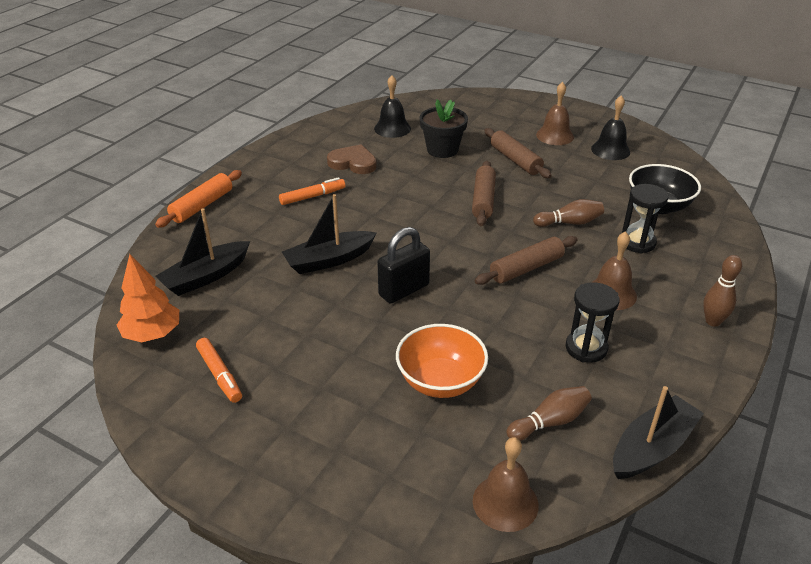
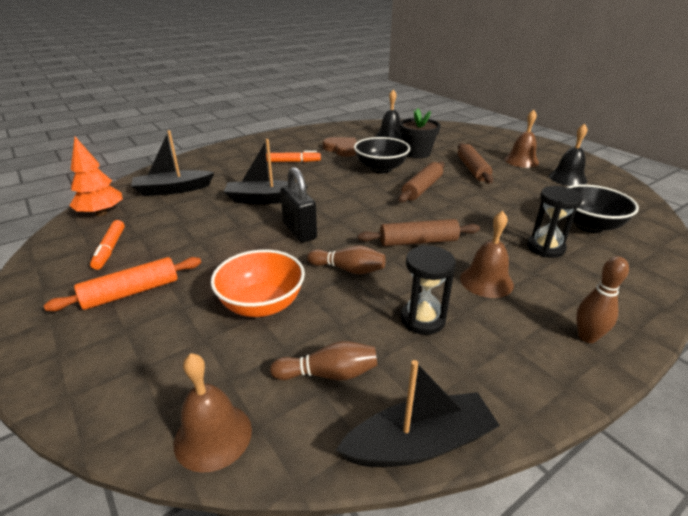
camera: 25 degrees right, 5 degrees down
orange rolling pin [155,170,242,228] -> orange rolling pin moved to [44,257,201,311]
black padlock [377,227,430,304] -> black padlock turned 75 degrees clockwise [280,167,317,242]
brown bowling pin [533,199,604,227] -> brown bowling pin moved to [307,245,386,275]
none -> black bowl [354,137,410,173]

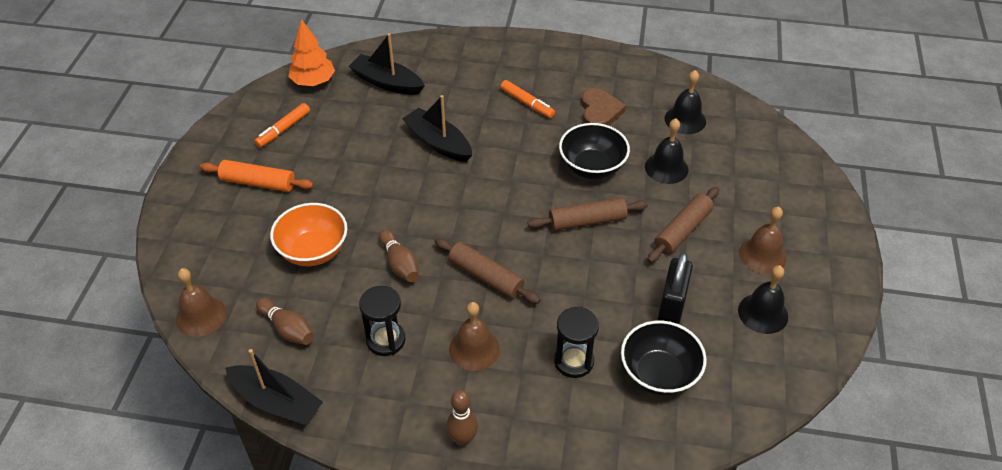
camera: 45 degrees right, 15 degrees up
black padlock [280,167,317,242] -> black padlock moved to [658,252,693,324]
black flower pot [400,108,441,159] -> black bell [645,118,689,184]

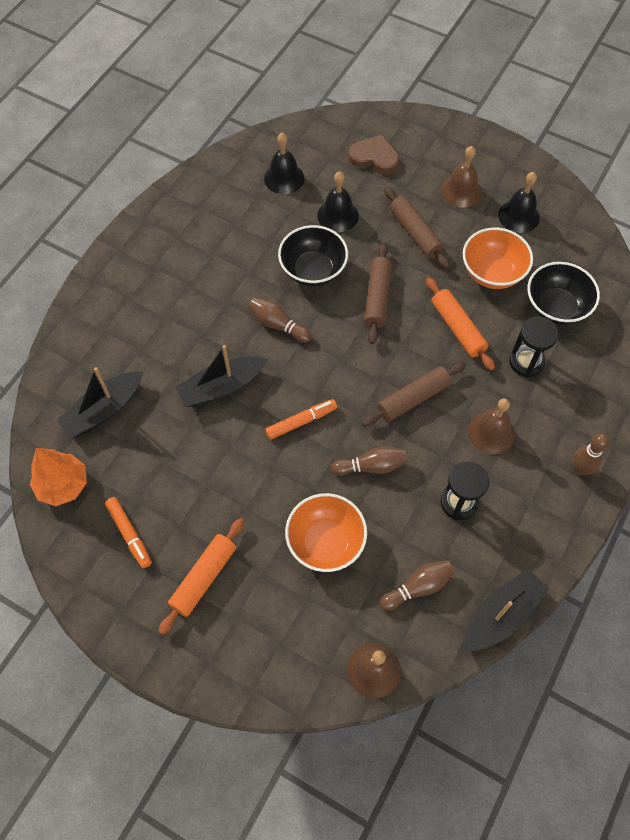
camera: 70 degrees left, 15 degrees up
orange marker [501,80,555,118] -> orange marker moved to [265,399,337,440]
brown heart [581,88,626,126] -> brown heart moved to [348,134,399,174]
black padlock [658,252,693,324] -> orange bowl [463,228,533,289]
none -> brown bowling pin [248,297,312,343]
none -> orange rolling pin [426,277,495,371]

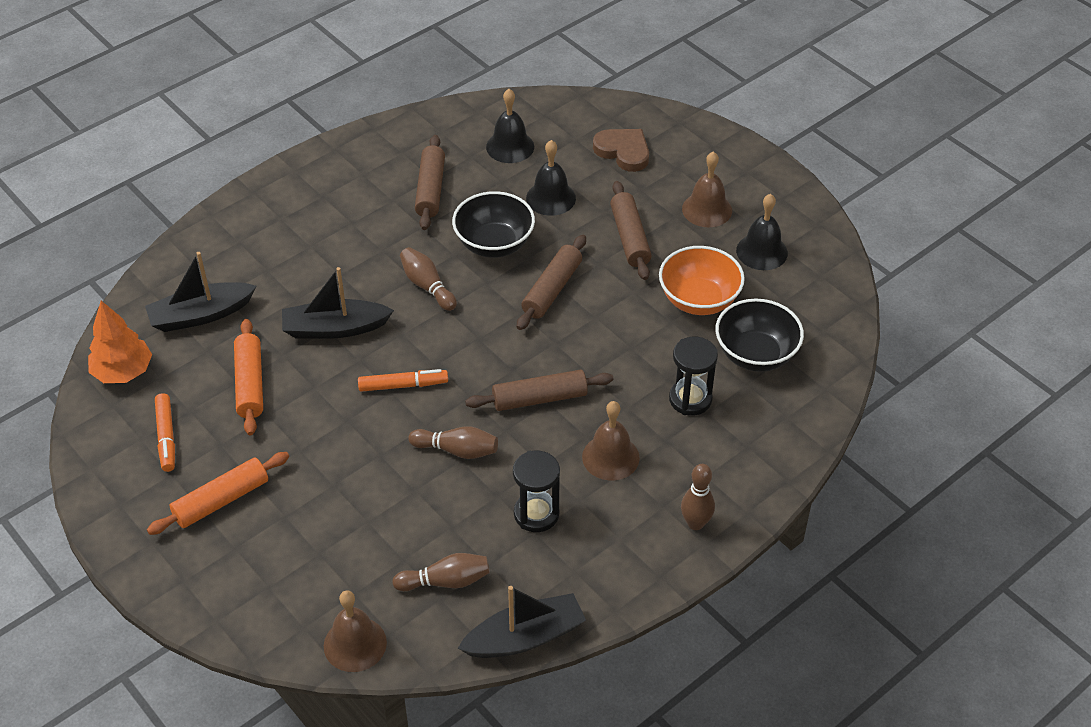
camera: 20 degrees right, 15 degrees down
orange bowl [285,493,367,572] -> none
orange rolling pin [426,277,495,371] -> orange rolling pin moved to [234,319,263,435]
none -> brown rolling pin [415,135,445,230]

